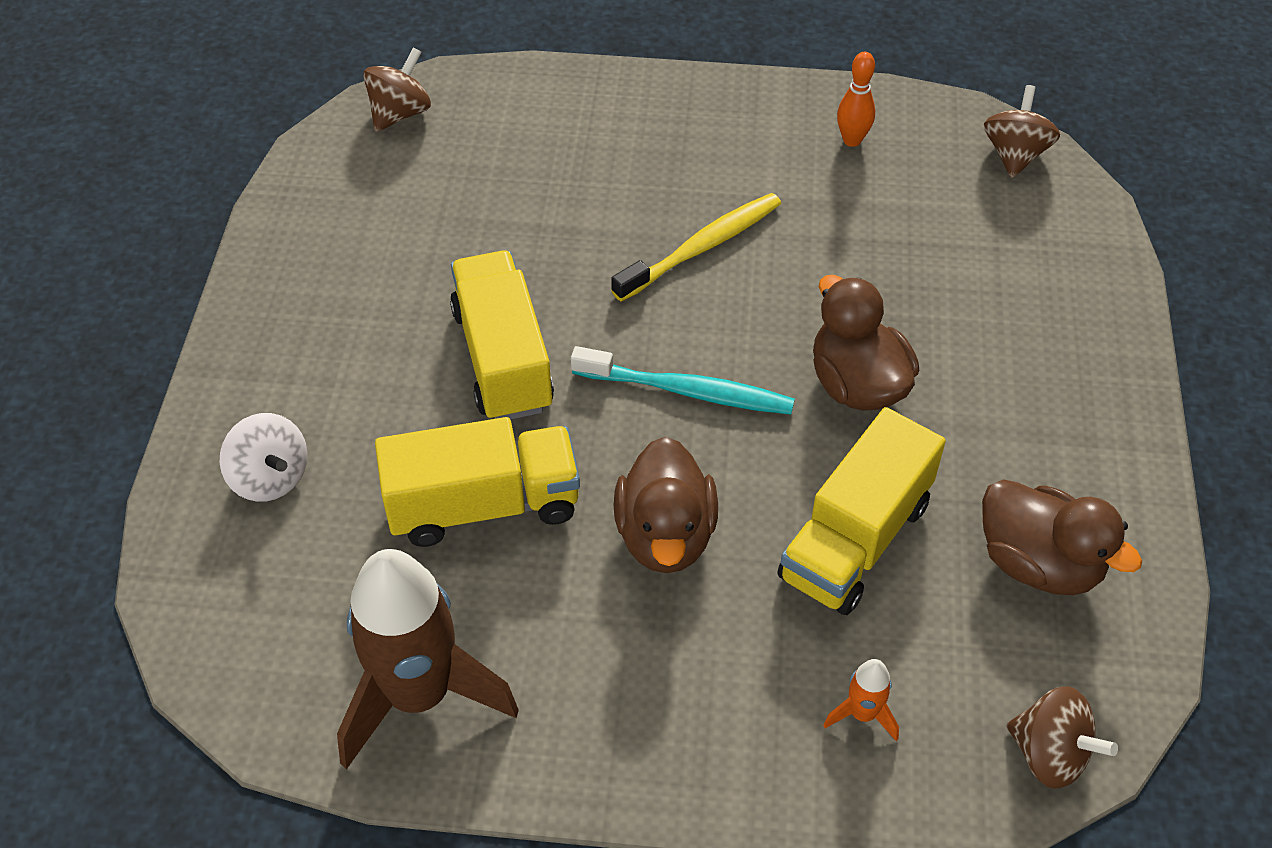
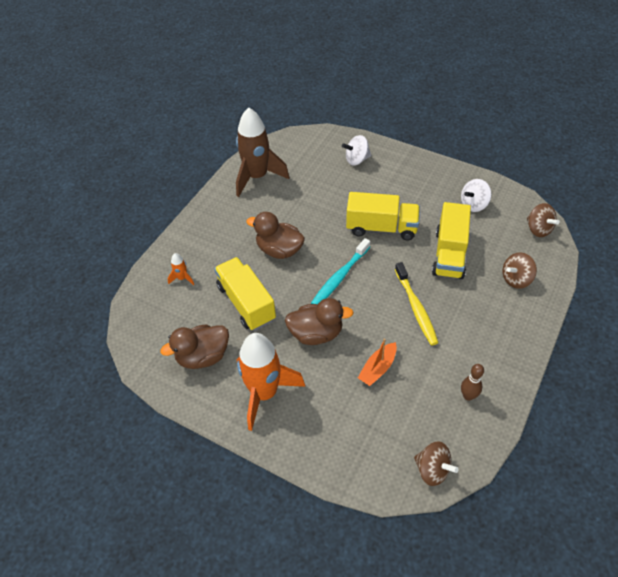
camera: 115 degrees right, 0 degrees up
yellow truck [375,417,580,547] -> yellow truck moved to [432,202,471,279]
orange bowling pin [837,52,875,147] -> brown bowling pin [461,364,484,401]
brown spinning top [1006,686,1118,789] -> brown spinning top moved to [503,252,537,289]
none -> orange rocket [237,333,305,431]
none -> orange boat [358,338,397,386]
none -> white spinning top [461,179,492,212]

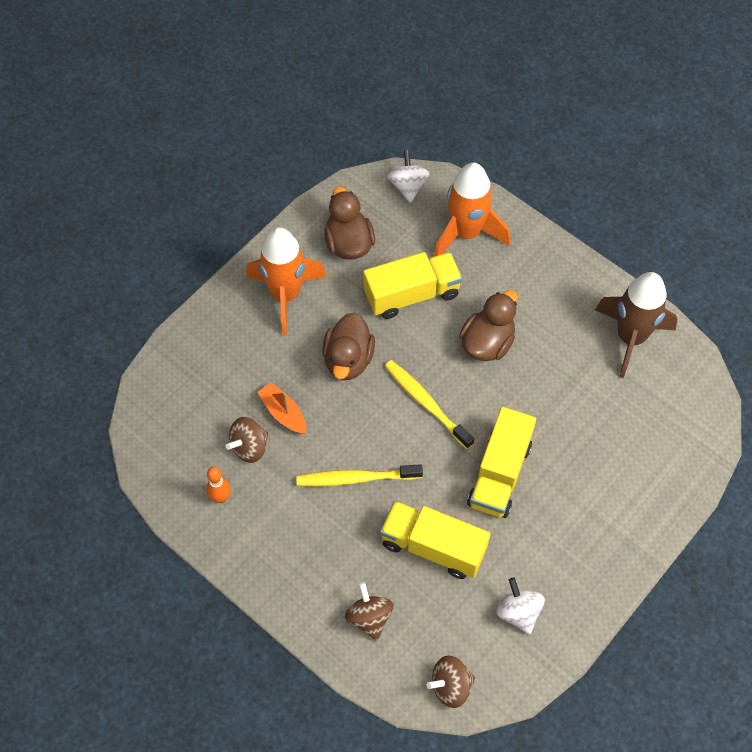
camera: 100 degrees right, 10 degrees up
orange rocket [168,253,194,285] -> orange rocket [434,162,510,256], size x2.43
turquoise toothbrush [311,238,370,304] -> yellow toothbrush [385,360,474,449]
white spinning top [342,135,371,166] -> white spinning top moved to [388,150,430,203]
brown spinning top [414,441,459,486] -> brown spinning top moved to [226,417,268,463]
brown bowling pin [461,364,484,401] -> orange bowling pin [206,467,231,503]

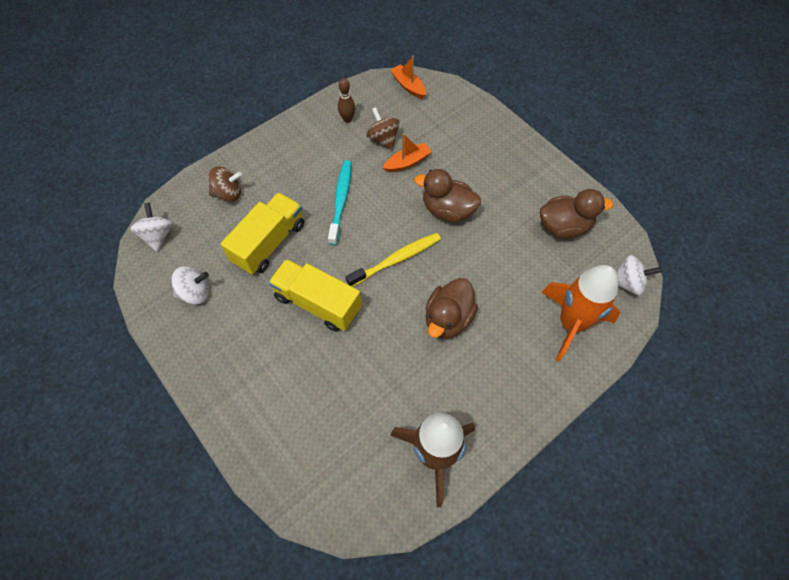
camera: 100 degrees right, 0 degrees up
orange bowling pin [206,467,231,503] -> brown bowling pin [338,78,355,123]
orange rocket [246,227,327,336] -> none
yellow toothbrush [296,464,423,486] -> turquoise toothbrush [328,160,352,245]
yellow truck [363,252,462,319] -> none
brown spinning top [427,655,475,708] -> white spinning top [130,203,173,252]
brown duck [459,290,518,361] -> brown duck turned 75 degrees clockwise [426,278,478,339]
none -> orange boat [391,55,426,99]

